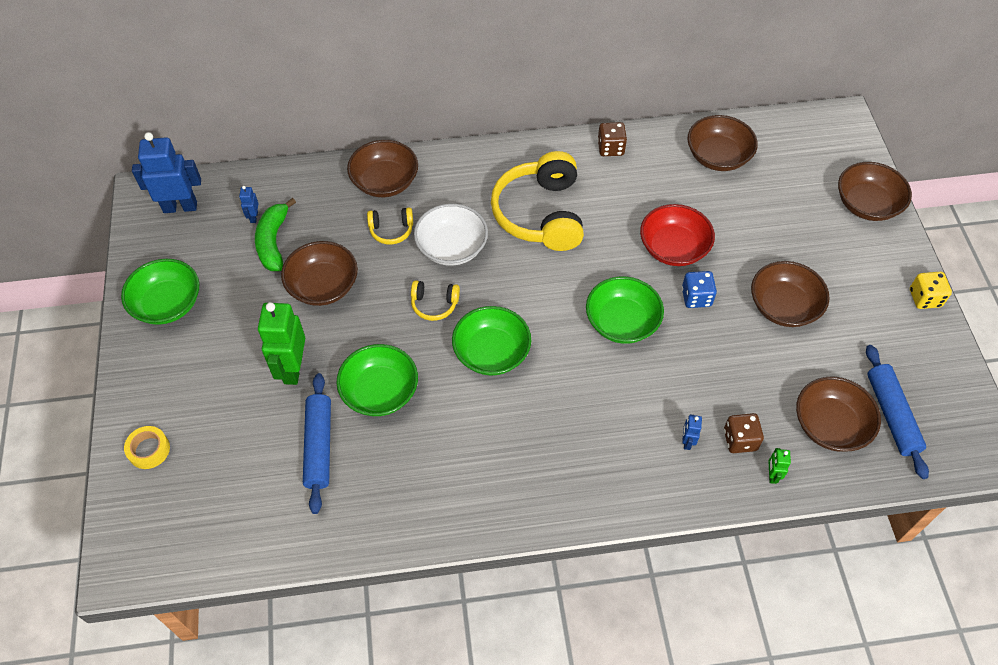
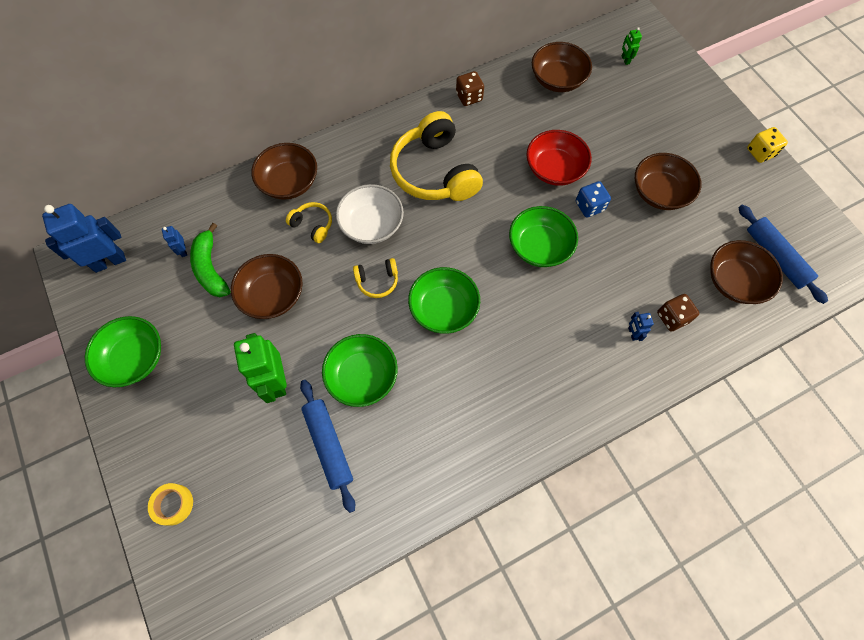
camera: 20 degrees left, 10 degrees up
yellow headphones [367,207,413,245] -> yellow headphones turned 120 degrees counterclockwise [286,202,332,243]
green robot [768,448,791,484] -> green robot moved to [622,27,642,65]
brown bowl [838,162,912,221] -> none

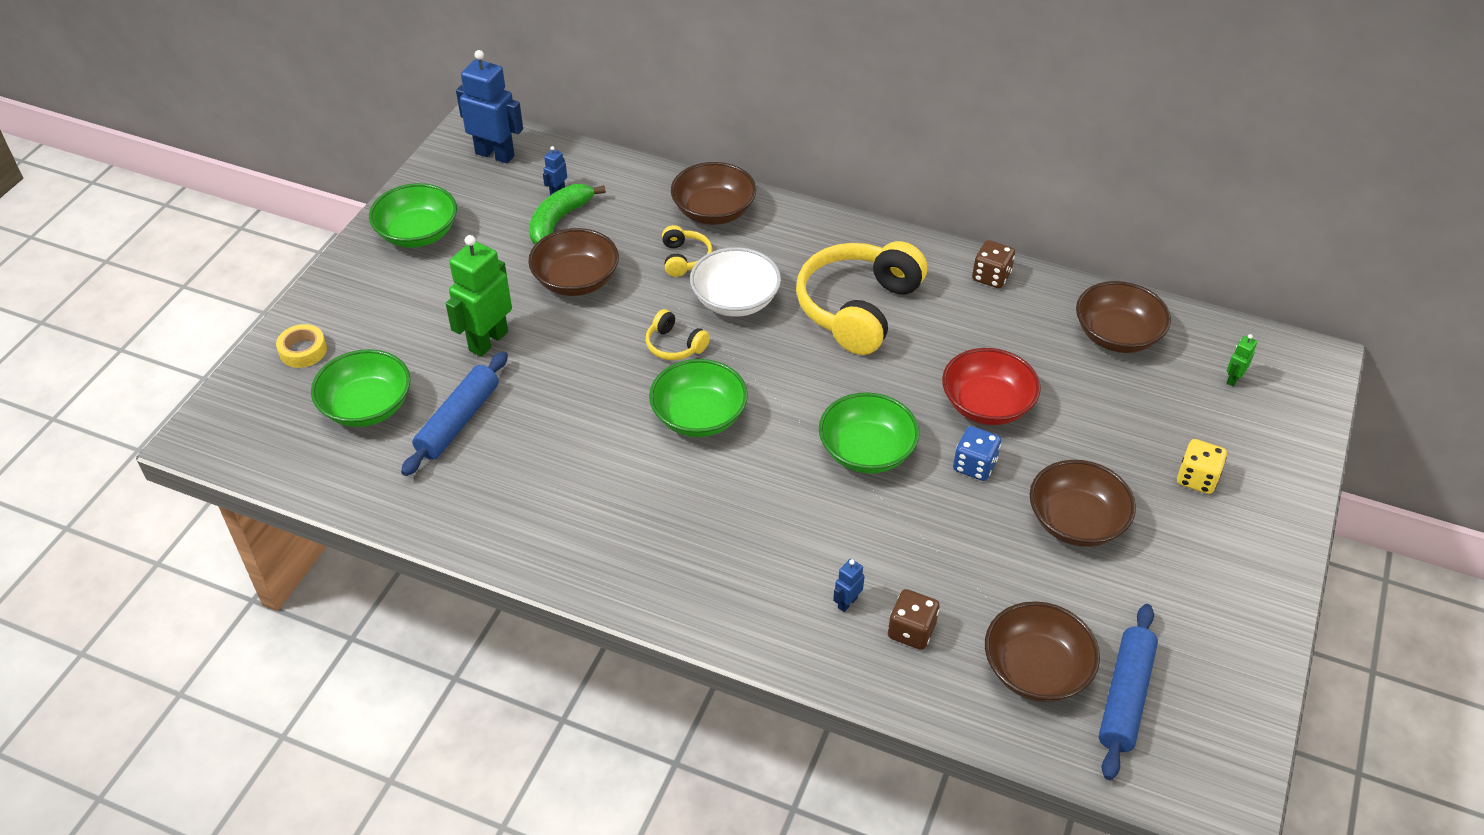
camera: 50 degrees right, 20 degrees down
green bowl [322,334,398,407] -> green bowl moved to [311,349,410,427]
yellow dice [747,127,788,163] -> yellow dice moved to [1177,439,1227,494]

